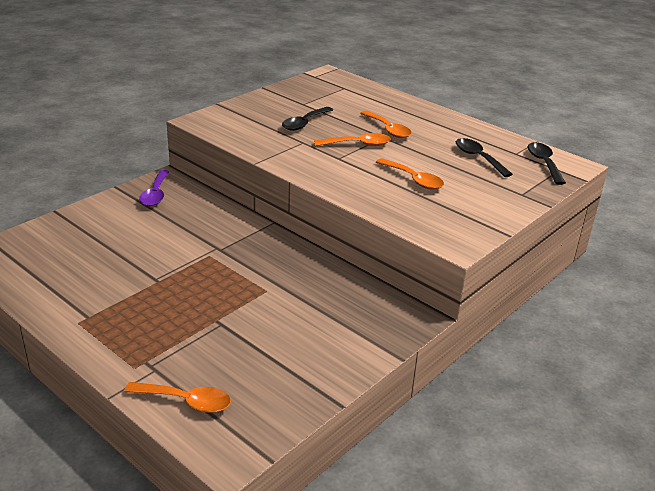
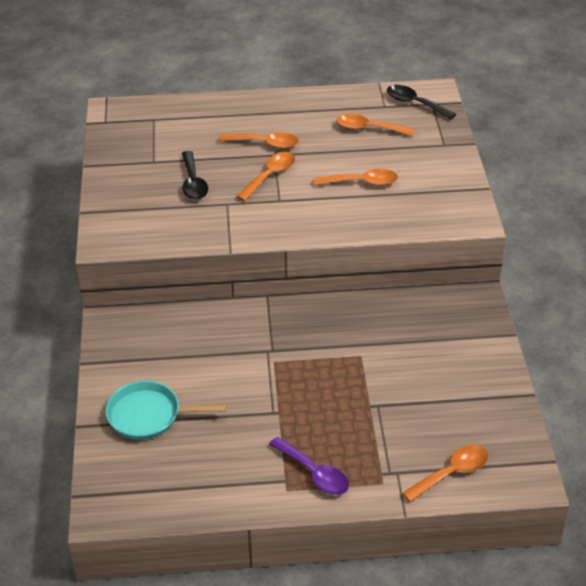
camera: 45 degrees left, 10 degrees up
purple spoon [139,170,169,206] -> purple spoon moved to [269,437,349,495]
black spoon [456,138,513,177] -> orange spoon [336,114,415,136]
none -> turquoise pan [106,381,227,440]

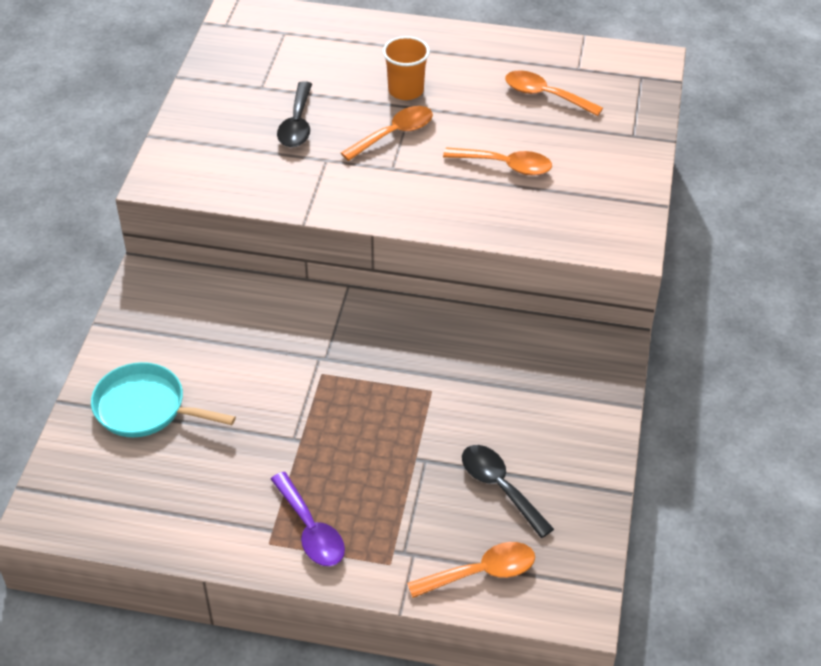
camera: 15 degrees right, 5 degrees up
orange spoon [219,133,299,149] -> orange cup [383,36,430,100]
black spoon [387,85,456,119] -> black spoon moved to [462,445,554,538]

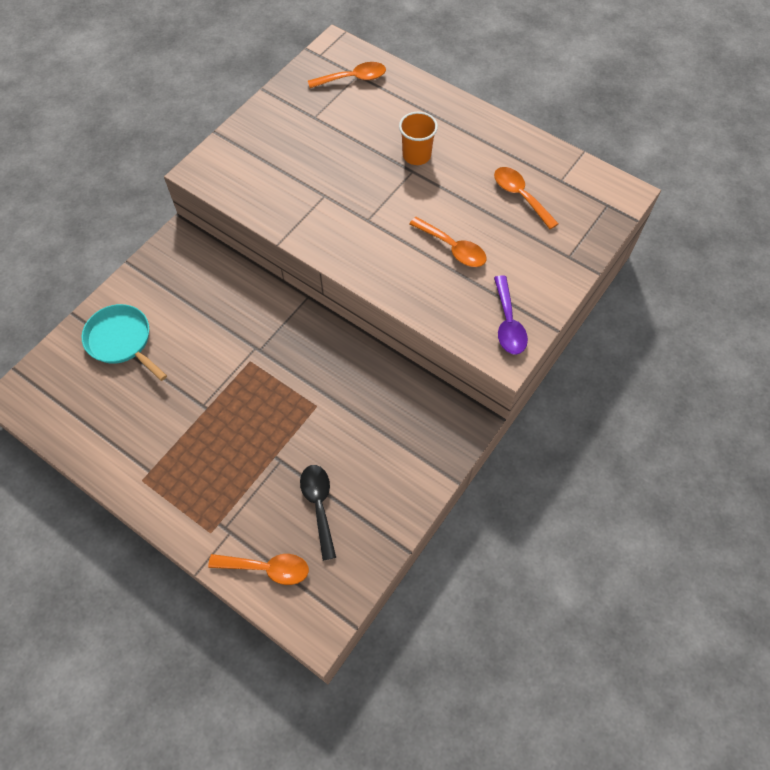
camera: 25 degrees right, 15 degrees up
purple spoon [271,472,345,566] -> purple spoon moved to [494,275,528,355]
black spoon [277,81,312,147] -> none
orange spoon [341,106,433,161] -> orange spoon moved to [308,62,386,88]

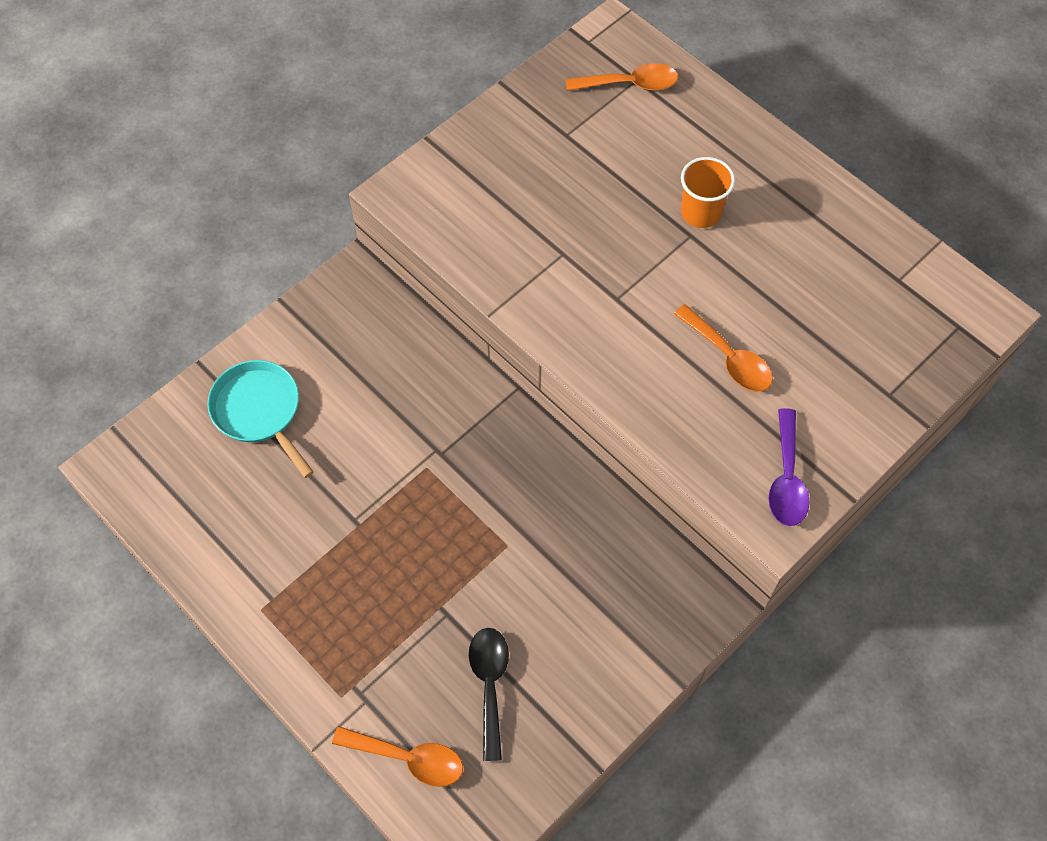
camera: 10 degrees right, 0 degrees up
orange spoon [494,167,559,229] -> none

